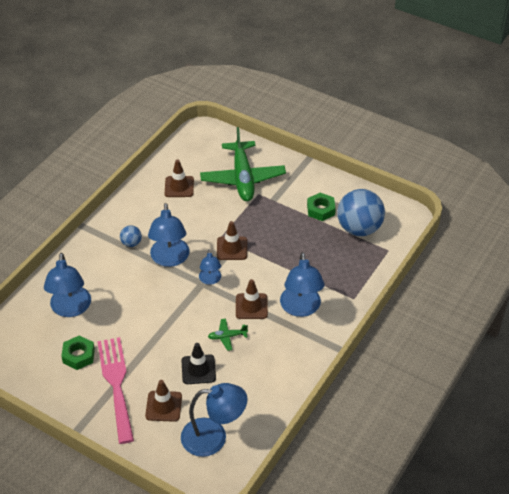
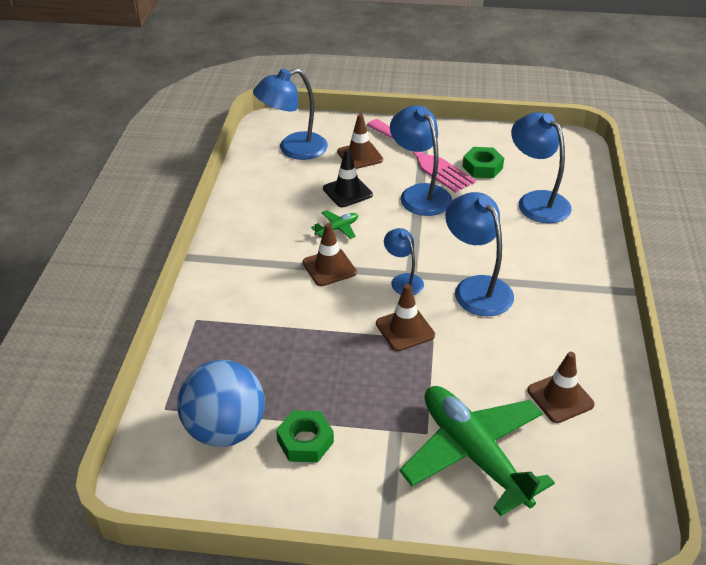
camera: 155 degrees right, 5 degrees down
blue ball [120,225,142,247] -> none
blue lamp [280,252,325,317] -> blue lamp moved to [390,105,452,216]

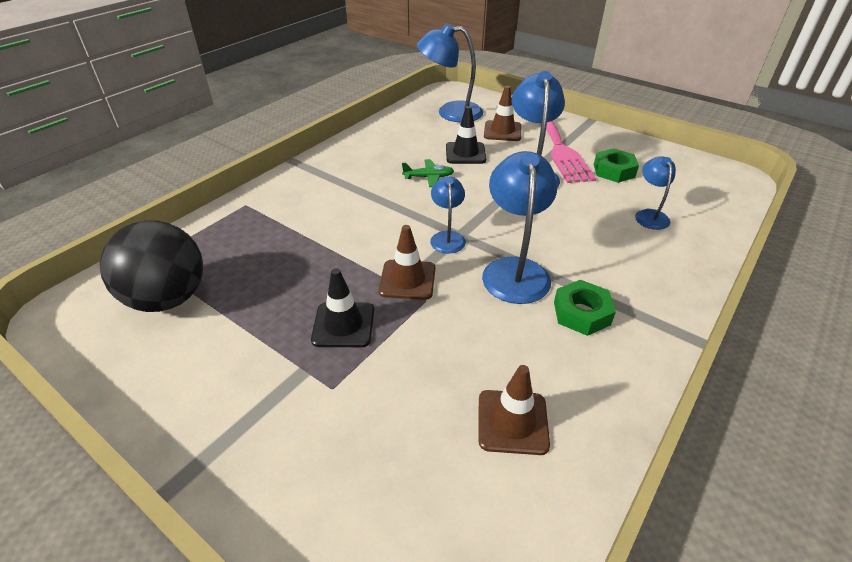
camera: 30 degrees right, 0 degrees up
blue ball [177,360,265,447] -> black ball [100,220,203,312]
green nut [276,410,334,462] -> green nut moved to [554,280,616,336]
brown traffic cone [303,223,357,286] -> none
green plane [400,386,555,516] -> none
blue lamp [511,112,572,223] -> blue lamp [635,156,676,230], size x0.56
none -> black traffic cone [311,268,374,347]

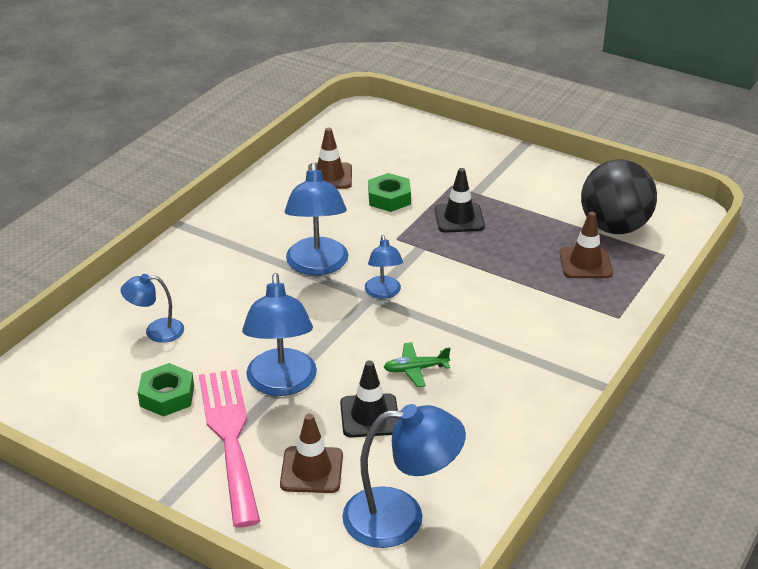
camera: 175 degrees right, 5 degrees down
brown traffic cone [379,225,435,300] -> brown traffic cone moved to [559,212,613,278]
green nut [554,280,616,336] -> green nut moved to [368,173,411,212]
blue lamp [635,156,676,230] -> blue lamp turned 90 degrees clockwise [121,274,184,343]

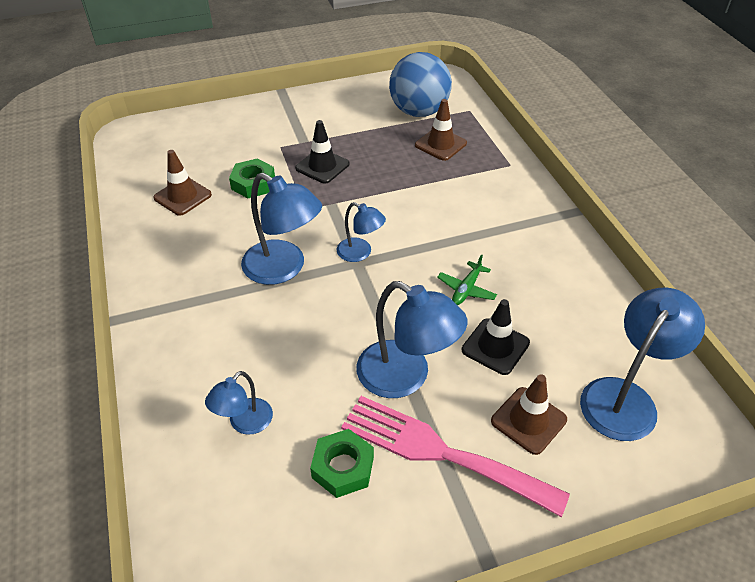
camera: 50 degrees left, 10 degrees up
black ball [581,160,657,234] -> blue ball [389,52,452,117]

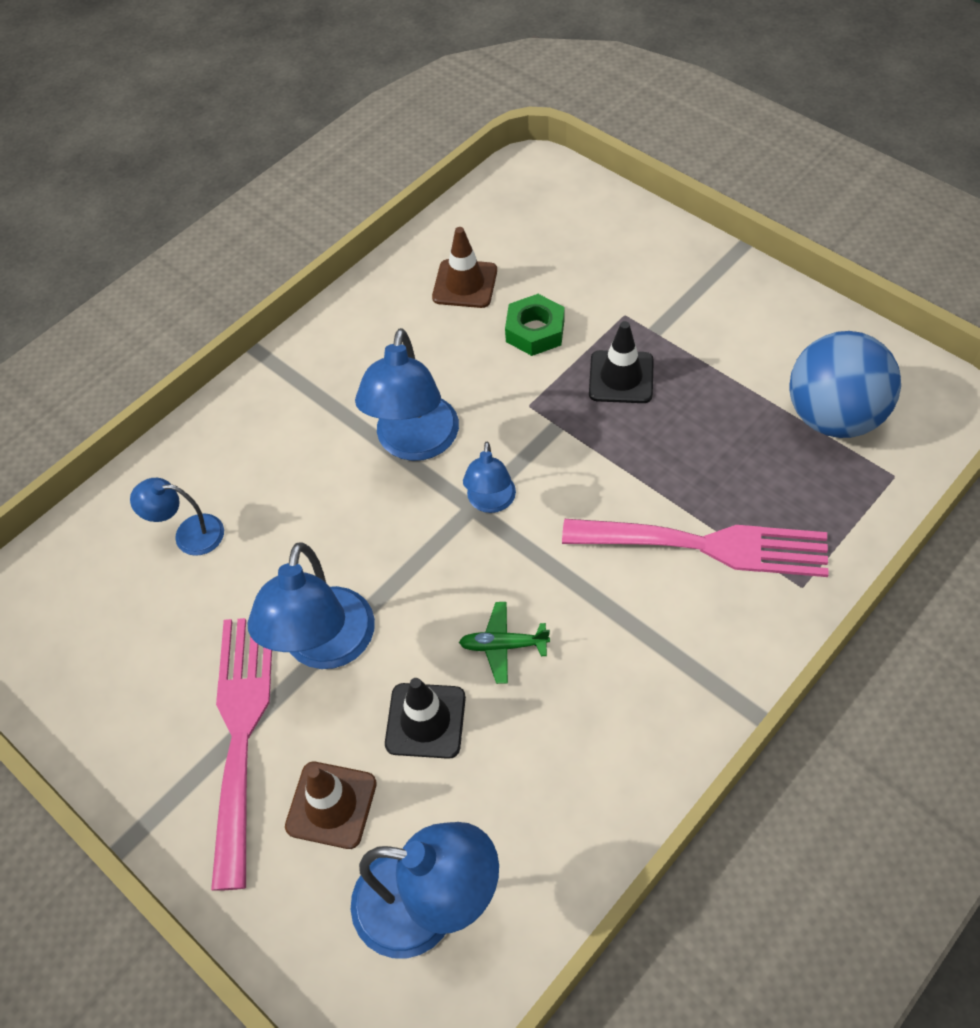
camera: 65 degrees right, 10 degrees up
green nut [310,429,374,498] -> none
brown traffic cone [415,99,467,161] -> none
none -> pink fork [562,519,829,577]

